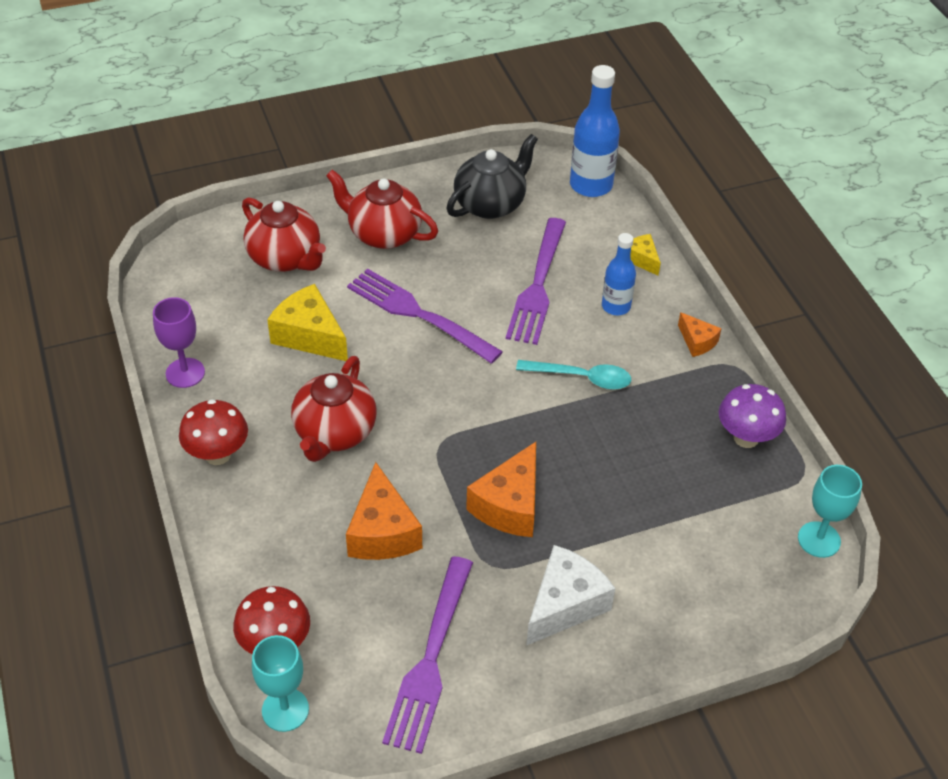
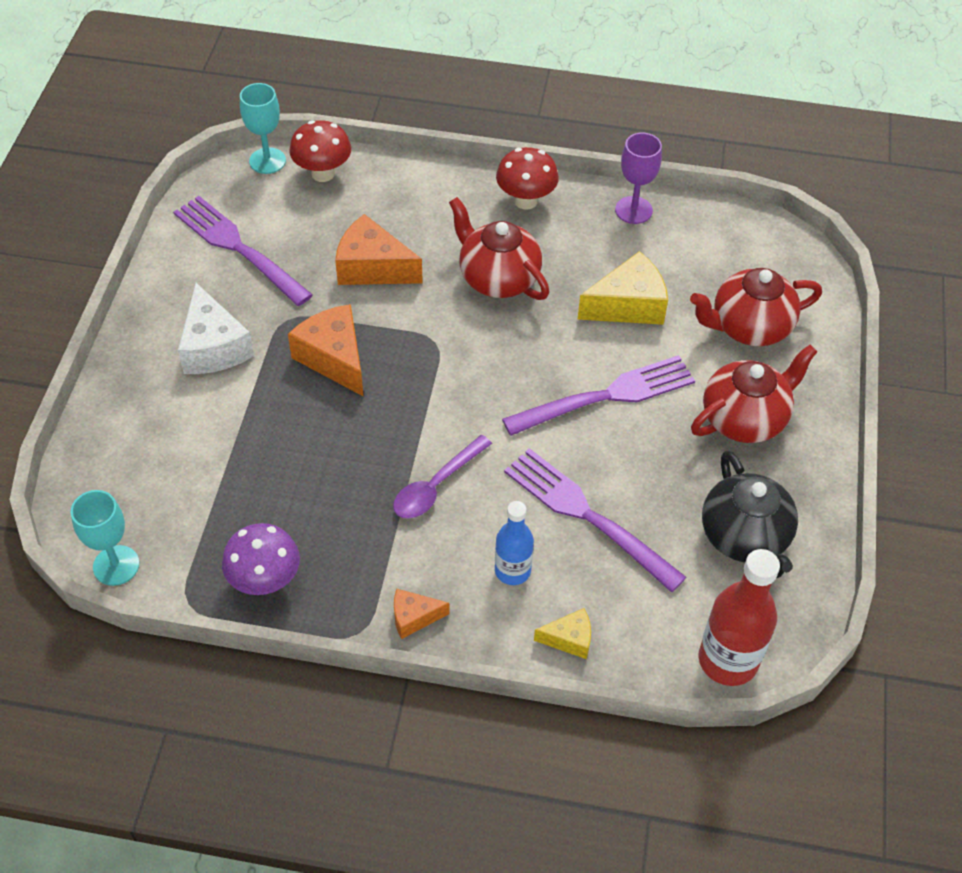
camera: 120 degrees right, 5 degrees up
turquoise spoon [516,360,632,390] -> purple spoon [393,435,492,519]
blue bottle [570,65,620,197] -> red bottle [698,549,780,686]

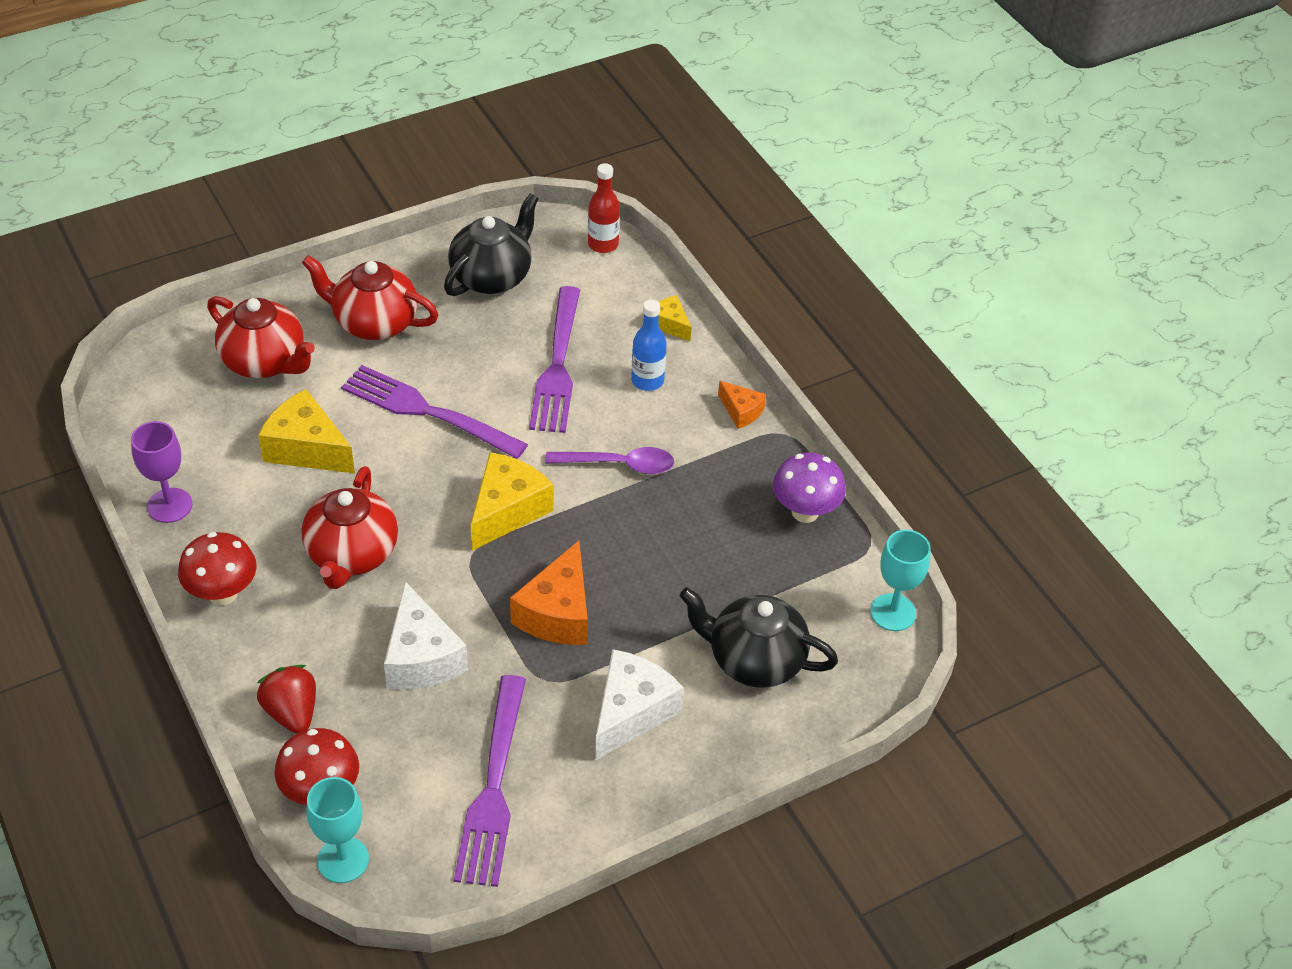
camera: 130 degrees left, 5 degrees down
orange cheese [335,214,423,285] -> white cheese [384,581,468,690]
red bottle [698,549,780,686] -> red bottle [588,163,620,253], size x0.63
none -> red strawberry [257,665,316,734]
none -> yellow cheese [471,452,554,551]
none -> black teapot [680,588,838,688]

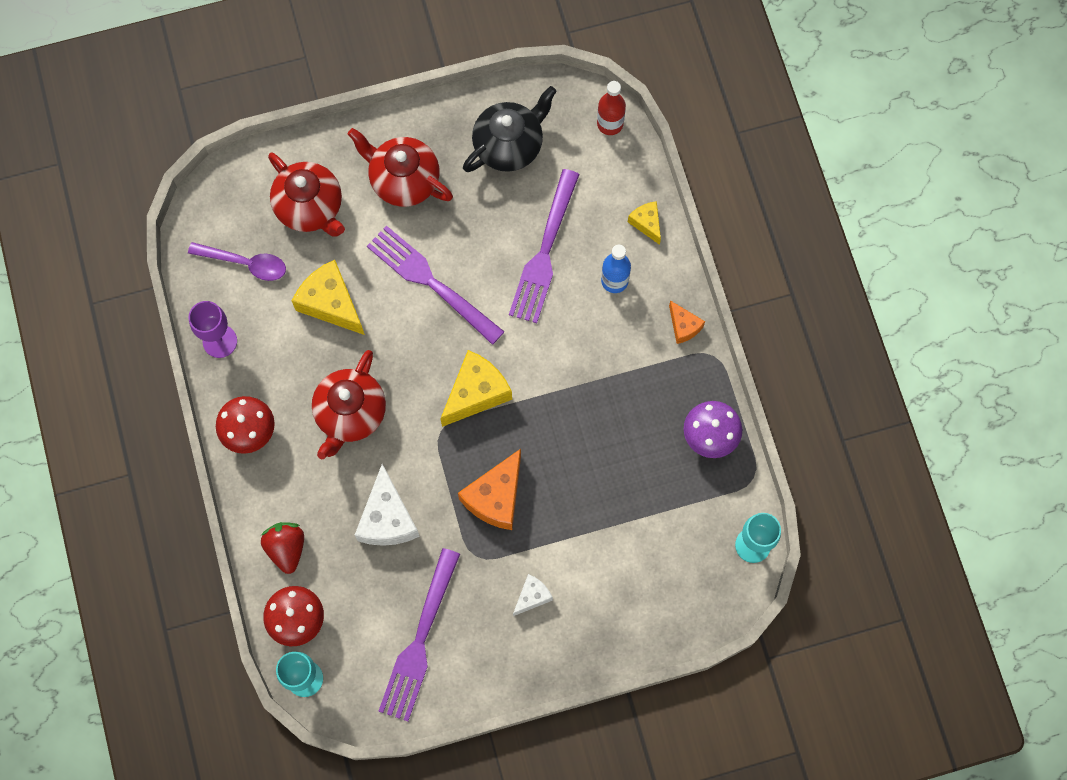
camera: 15 degrees right, 25 degrees up
purple spoon [545,447,674,474] -> purple spoon moved to [188,242,286,281]
white cheese [595,649,684,760] -> white cheese [513,574,553,616], size x0.55
black teapot [680,588,838,688] -> none

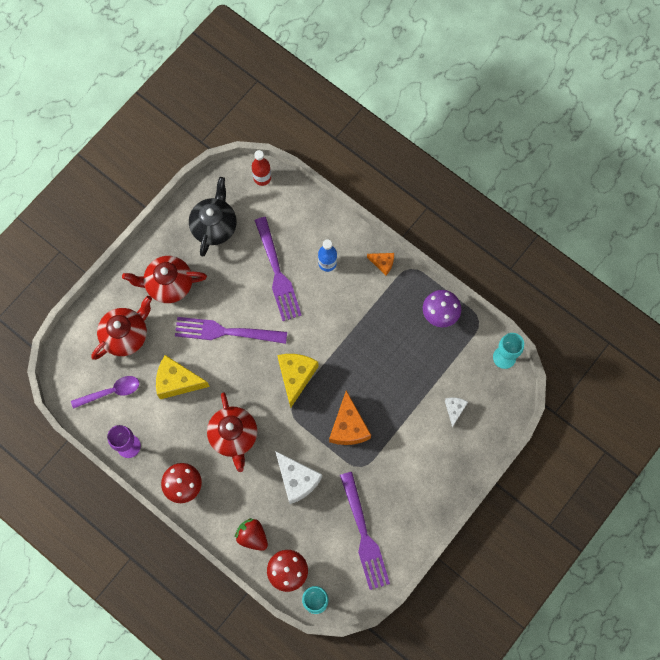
camera: 35 degrees left, 0 degrees up
red teapot [268,153,345,237] -> red teapot turned 60 degrees counterclockwise [91,296,152,360]
white cheese [513,574,553,616] -> white cheese moved to [445,398,468,427]
yellow cheese [628,201,661,245] -> none

